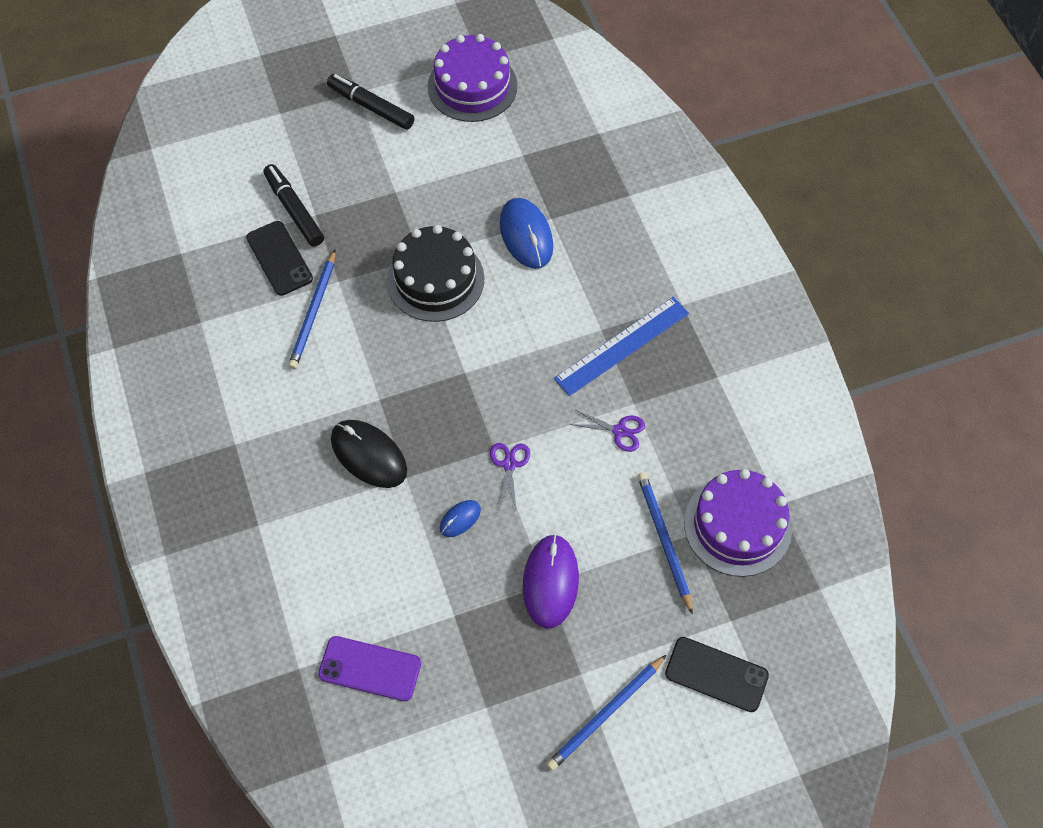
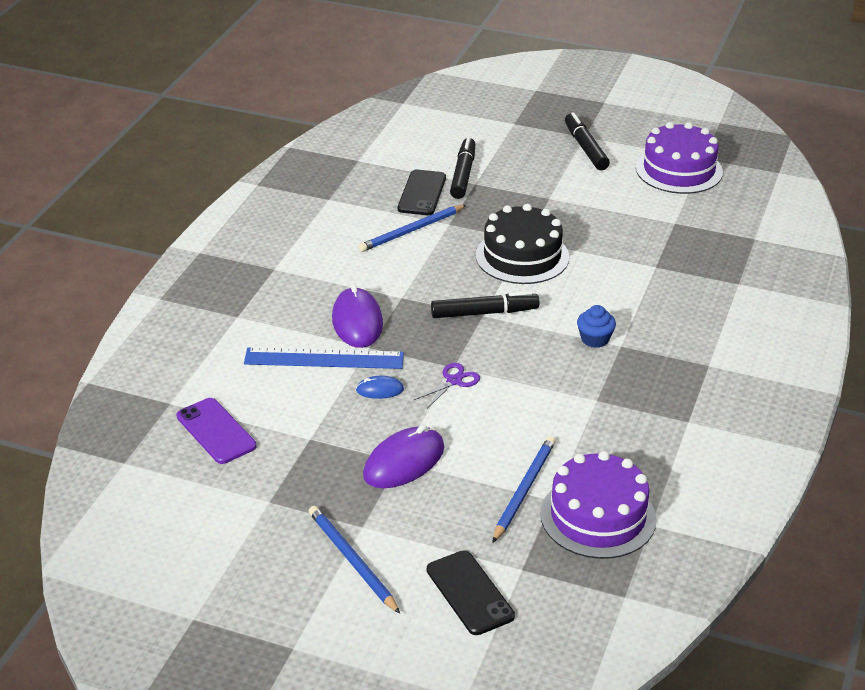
camera: 40 degrees right, 25 degrees down
black mouse [331,420,407,488] -> purple mouse [332,284,383,348]
blue mouse [500,198,553,269] -> none
blue pencil [546,655,666,771] -> blue pencil turned 60 degrees clockwise [309,506,400,614]
blue ruler [554,297,689,396] -> blue ruler moved to [244,347,404,369]
purple scissors [569,409,645,452] -> none
none -> black marker [431,291,539,318]
none -> blue cupcake [577,305,616,348]

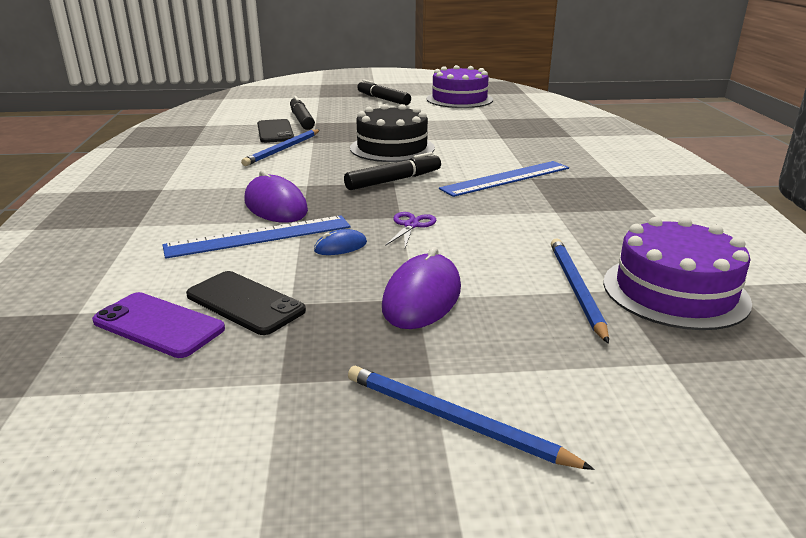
camera: 25 degrees left, 10 degrees down
black phone [427,550,515,635] -> black phone moved to [186,271,306,335]
blue cupcake [577,305,616,348] -> blue ruler [439,161,569,197]

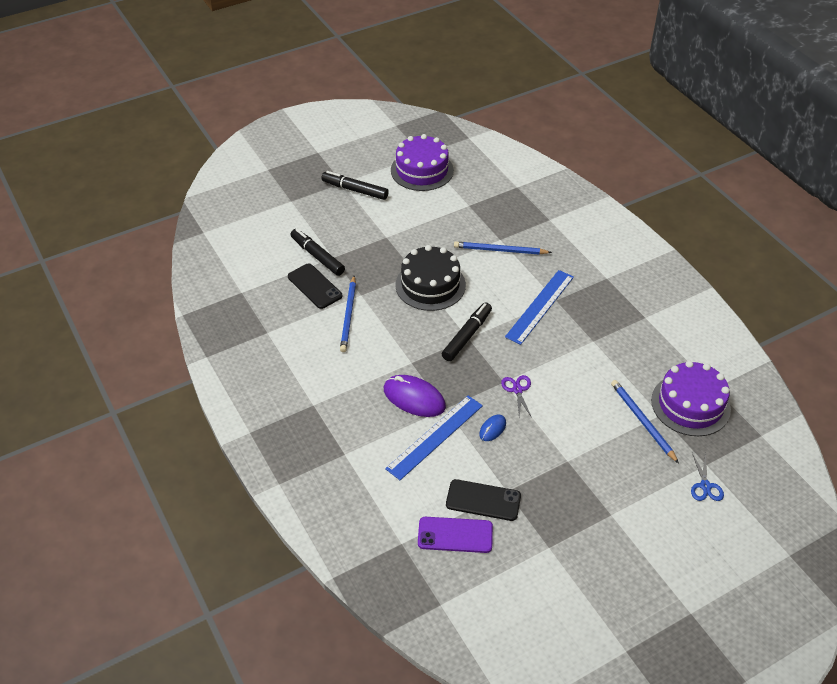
camera: 25 degrees left, 20 degrees up
blue pencil [348,366,594,470] -> blue pencil moved to [454,241,552,255]
purple mouse [382,247,461,329] -> none
none -> blue scissors [691,453,724,501]

